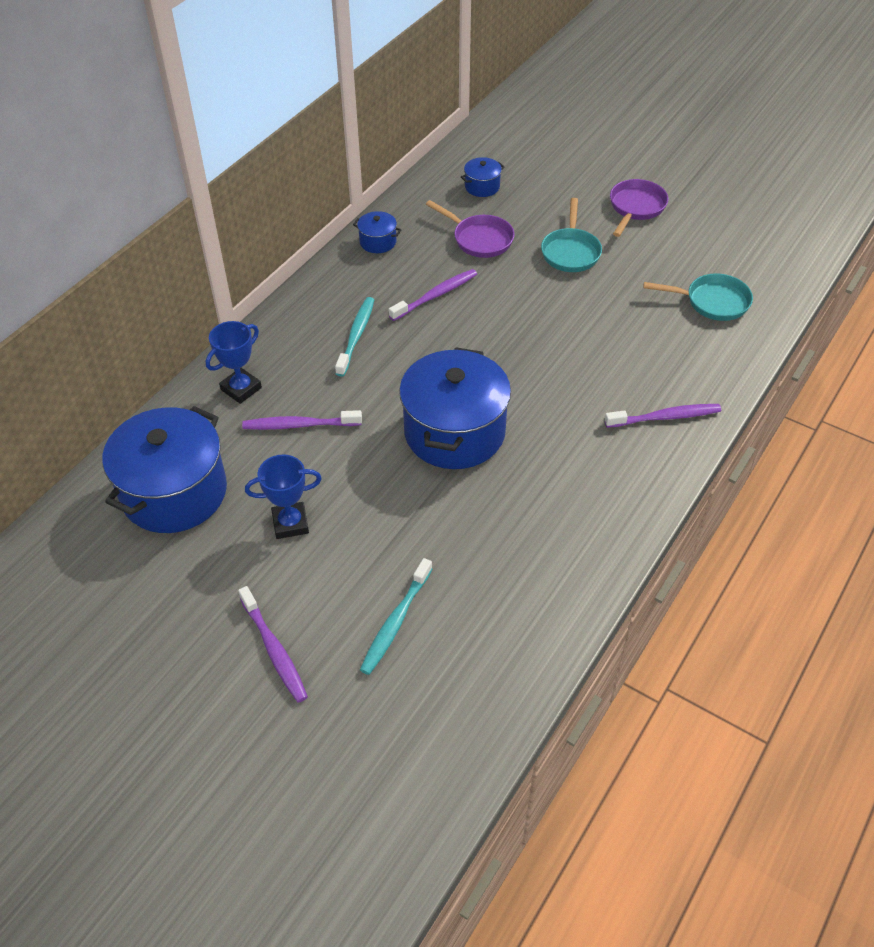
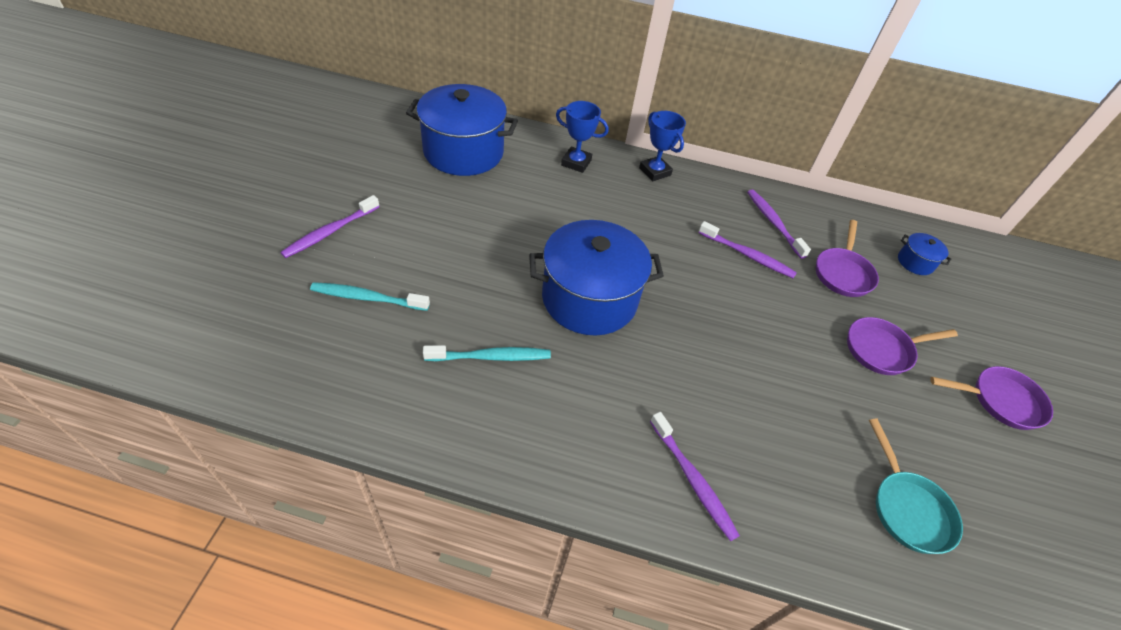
camera: 65 degrees right, 0 degrees up
purple toothbrush [242,410,362,430] -> purple toothbrush moved to [747,190,811,259]
blue trophy [245,454,322,539] -> blue trophy moved to [639,111,686,181]
turquoise toothbrush [335,297,374,377] -> turquoise toothbrush moved to [423,345,551,361]
blue pot [353,211,402,253] -> none
turquoise pan [541,198,602,272] -> purple pan [847,317,958,375]

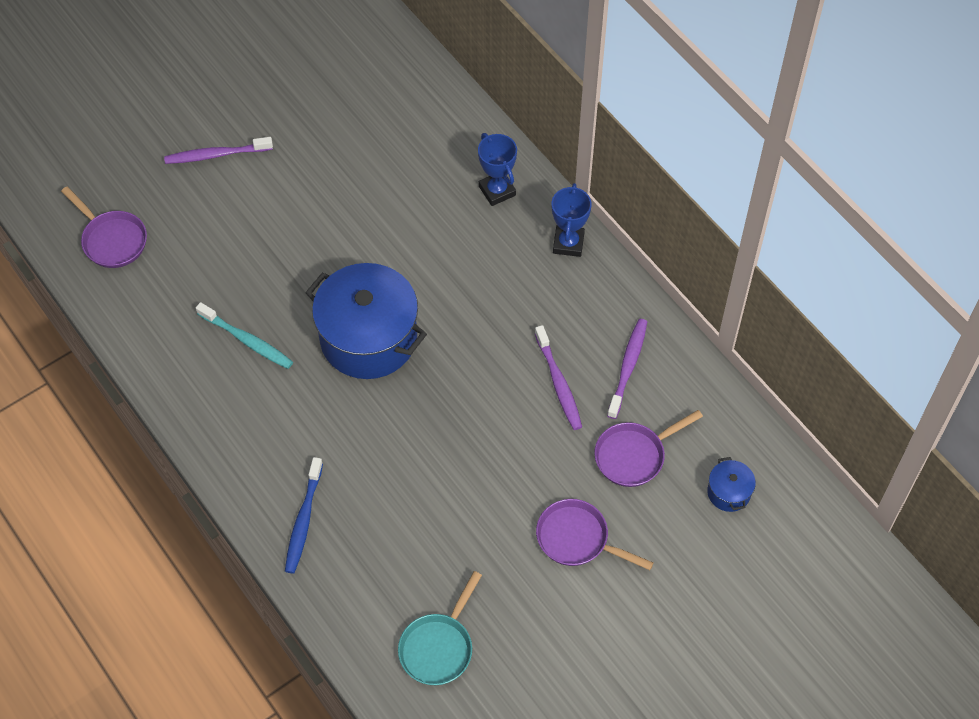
camera: 45 degrees right, 10 degrees up
turquoise toothbrush [310,282,430,311] -> none
blue pot [406,84,518,176] -> none
purple toothbrush [650,412,740,541] -> blue toothbrush [285,457,323,573]
purple pan [930,366,1053,430] -> purple pan moved to [61,187,147,268]

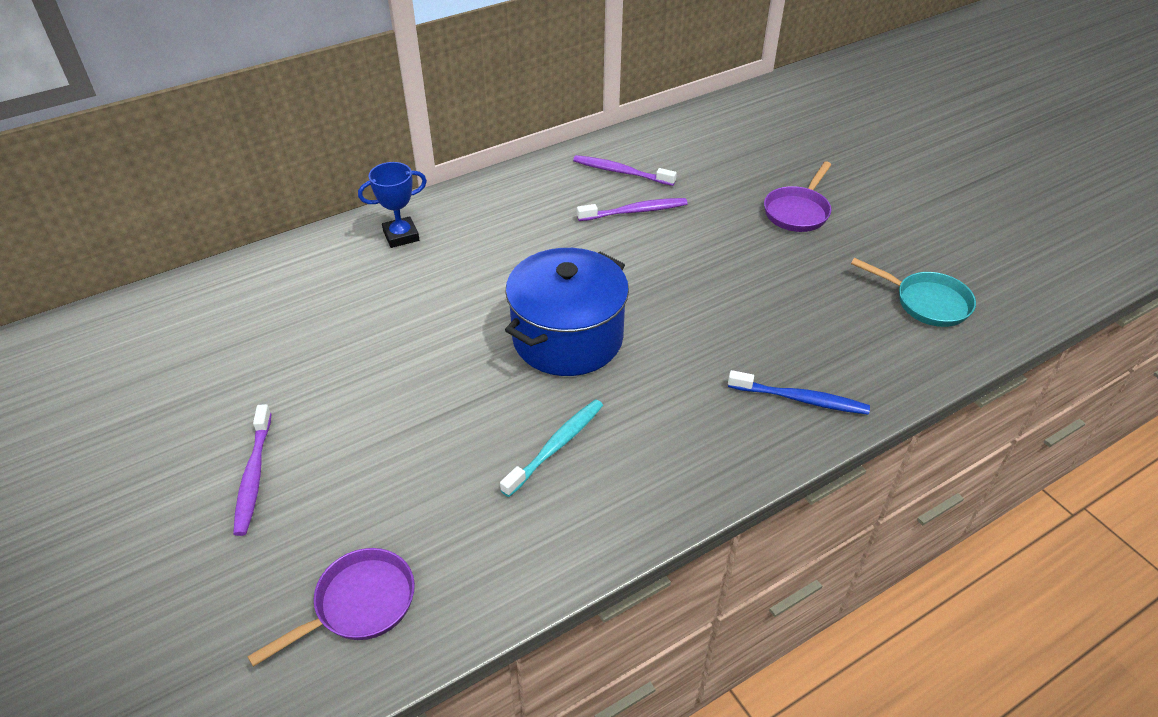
camera: 85 degrees left, 15 degrees down
blue trophy [552,183,592,257] -> none
purple pan [594,410,703,487] -> none
blue pot [707,457,756,512] -> none

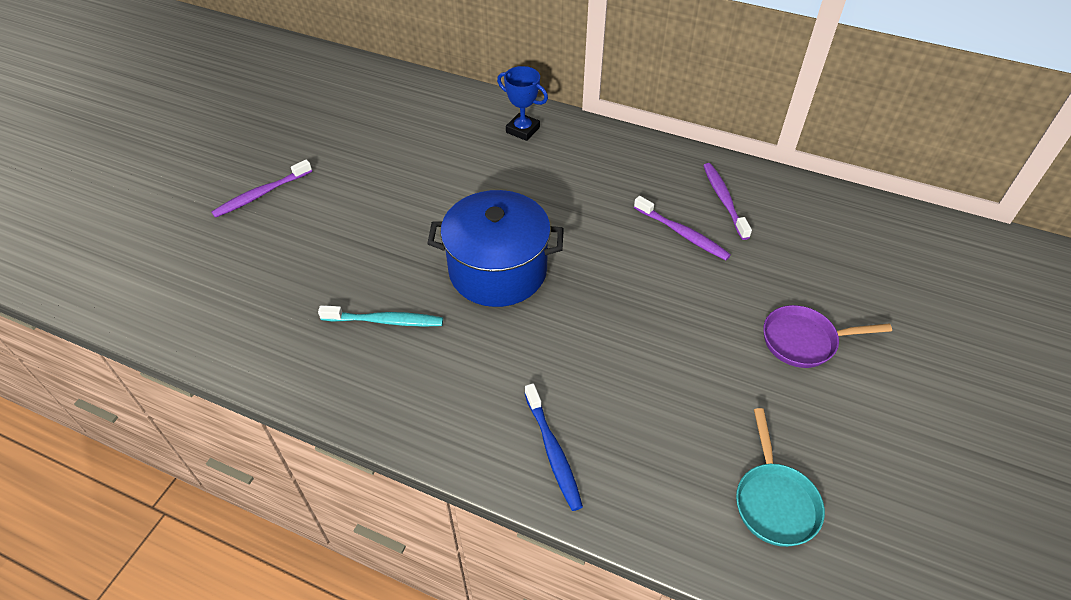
camera: 55 degrees right, 5 degrees up
purple pan [247,548,415,667] -> none

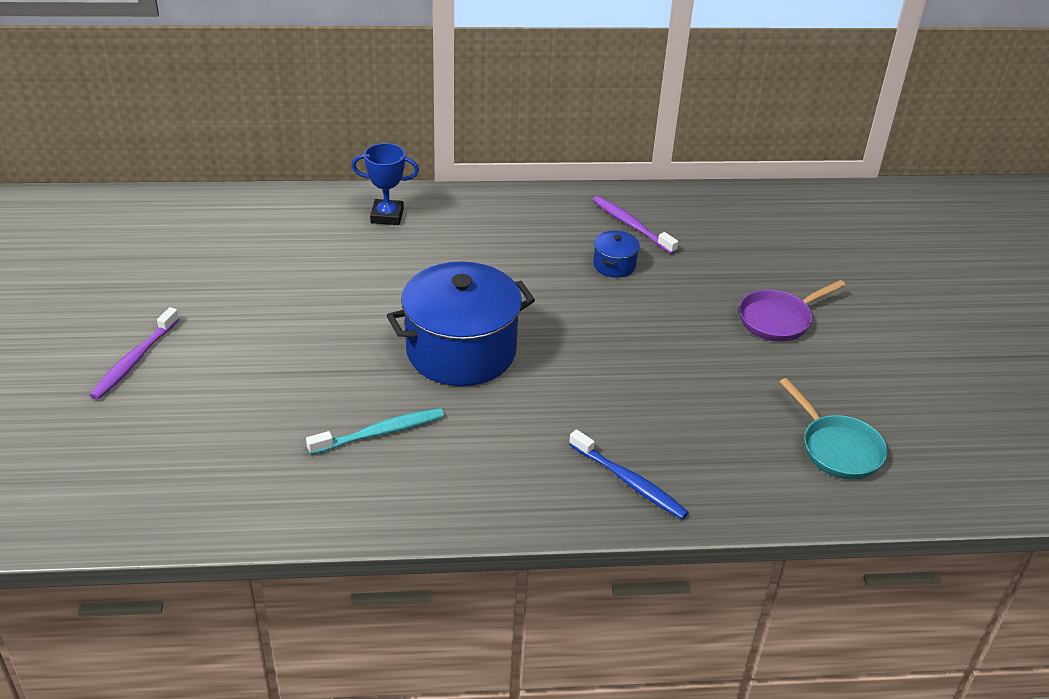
camera: 30 degrees left, 10 degrees down
purple toothbrush [634,196,731,260] -> blue pot [593,231,640,278]

